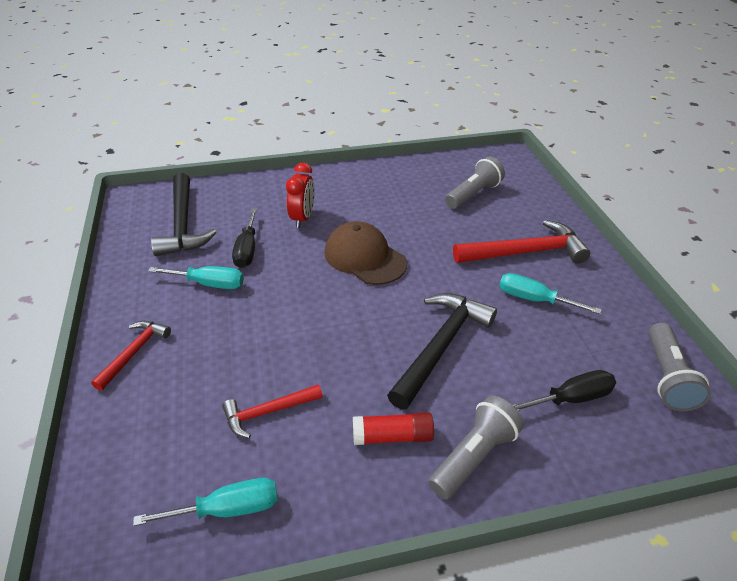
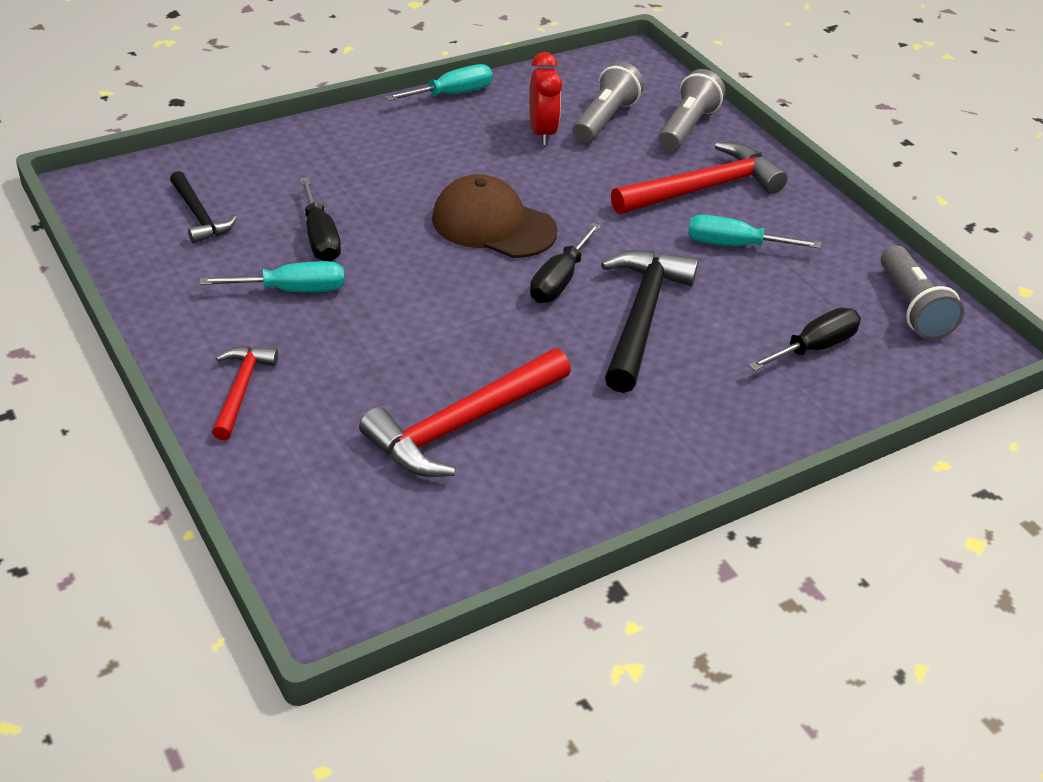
camera: 20 degrees left, 0 degrees up
turquoise screwdriver [133,478,278,526] -> turquoise screwdriver moved to [385,64,493,101]
black hammer [151,173,216,256] -> black hammer [170,171,237,243], size x0.57
red hammer [222,384,323,438] -> red hammer [359,348,571,477], size x1.76
red clock [286,163,315,228] -> red clock moved to [529,52,562,145]
red glue stick [353,412,434,445] -> none
grey flashlight [428,396,524,500] -> grey flashlight moved to [658,69,725,151]
none -> black screwdriver [530,223,601,303]

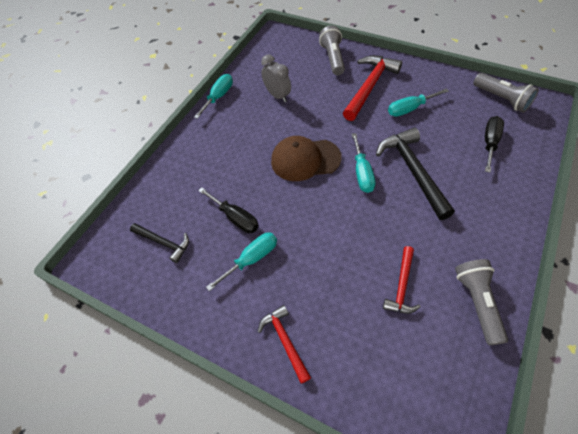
camera: 25 degrees left, 15 degrees up
red hammer [359,348,571,477] -> red hammer [383,246,421,314], size x0.57
red clock [529,52,562,145] -> grey clock [261,54,291,103]
black screwdriver [530,223,601,303] -> turquoise screwdriver [352,133,375,193]
grey flashlight [573,62,644,143] -> grey flashlight moved to [455,259,508,345]

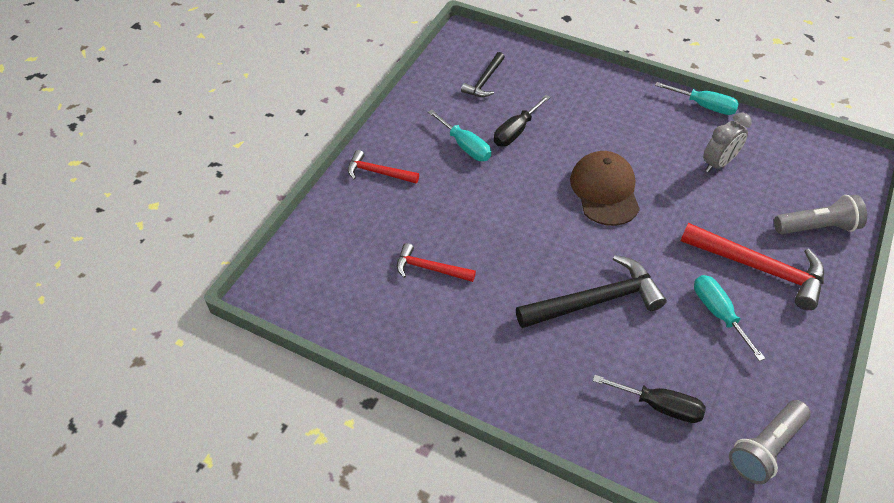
camera: 85 degrees right, 5 degrees down
red hammer [258,305,311,384] -> red hammer turned 135 degrees counterclockwise [348,150,419,184]
turquoise screwdriver [352,133,375,193] -> none
grey flashlight [455,259,508,345] -> none

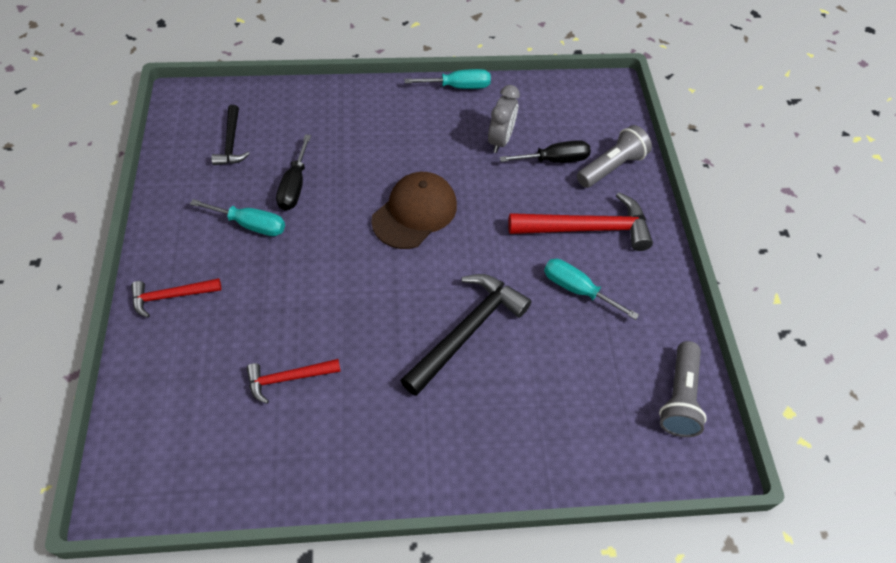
camera: 35 degrees left, 5 degrees up
brown cap [570,151,640,226] -> brown cap turned 75 degrees clockwise [371,172,457,249]
black screwdriver [593,375,706,423] -> black screwdriver moved to [500,140,591,163]

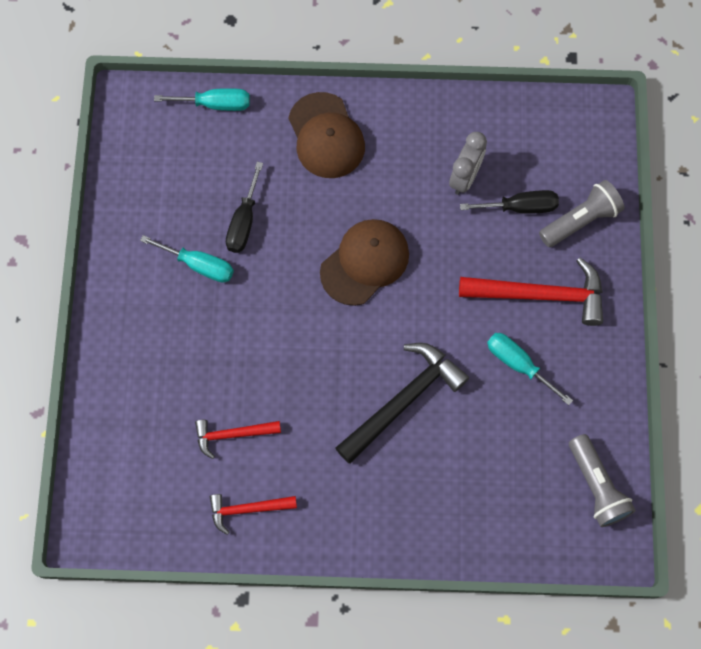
camera: 10 degrees right, 15 degrees up
red hammer [131,278,221,318] -> red hammer moved to [210,494,297,535]
black hammer [211,105,250,165] -> none
turquoise screwdriver [405,69,491,89] -> turquoise screwdriver moved to [154,88,250,111]
grey flashlight [659,341,707,437] -> grey flashlight turned 45 degrees counterclockwise [569,434,636,527]
none -> brown cap [289,92,365,178]

